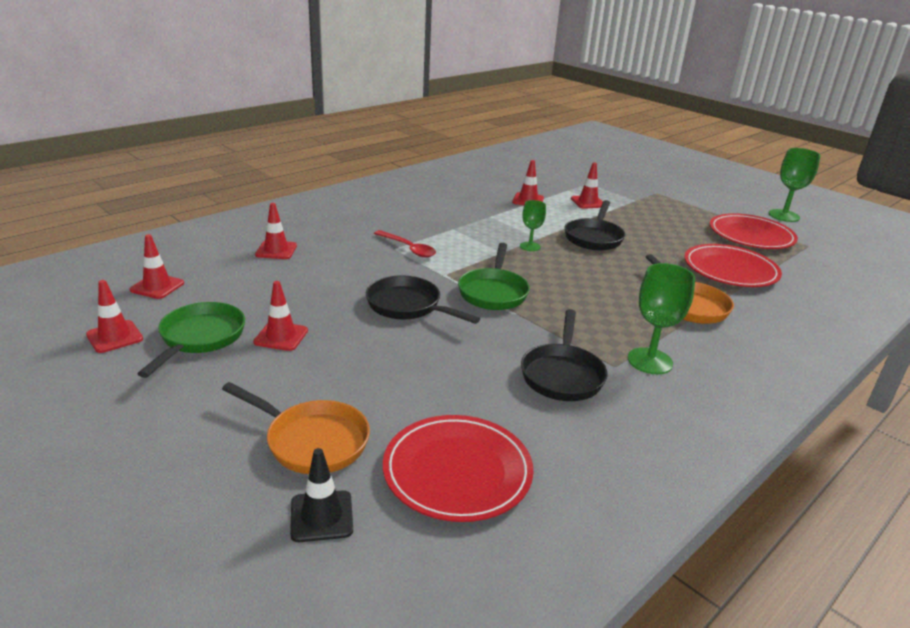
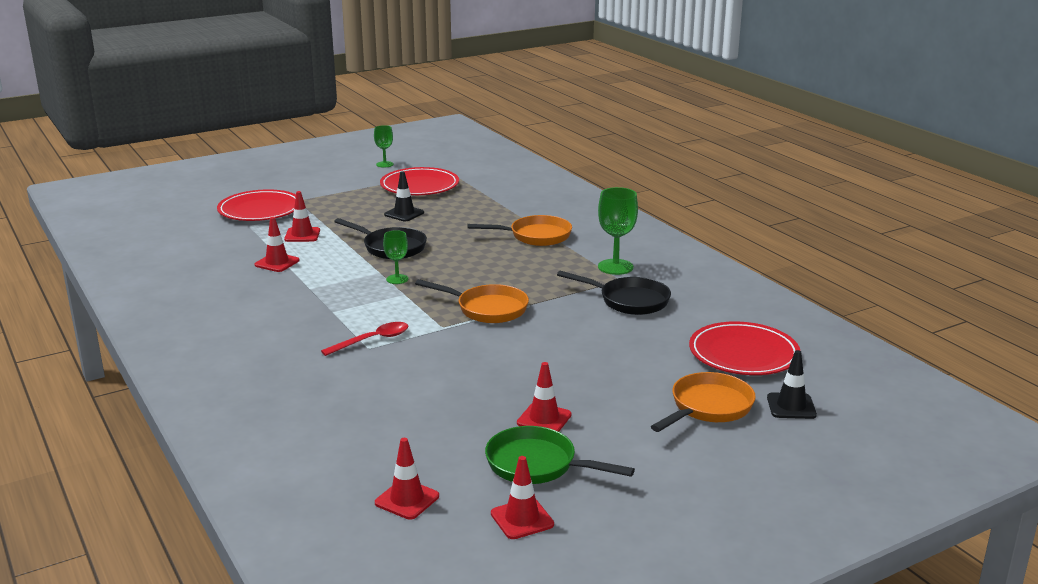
camera: 75 degrees left, 5 degrees down
red traffic cone [255,203,297,259] -> none
black pan [366,275,480,324] -> none
green pan [458,243,530,310] -> orange pan [415,279,529,323]
red plate [684,244,782,287] -> red plate moved to [217,190,296,221]
green goblet [769,148,821,222] -> green goblet [374,125,394,168], size x0.61
none -> black traffic cone [384,171,424,221]

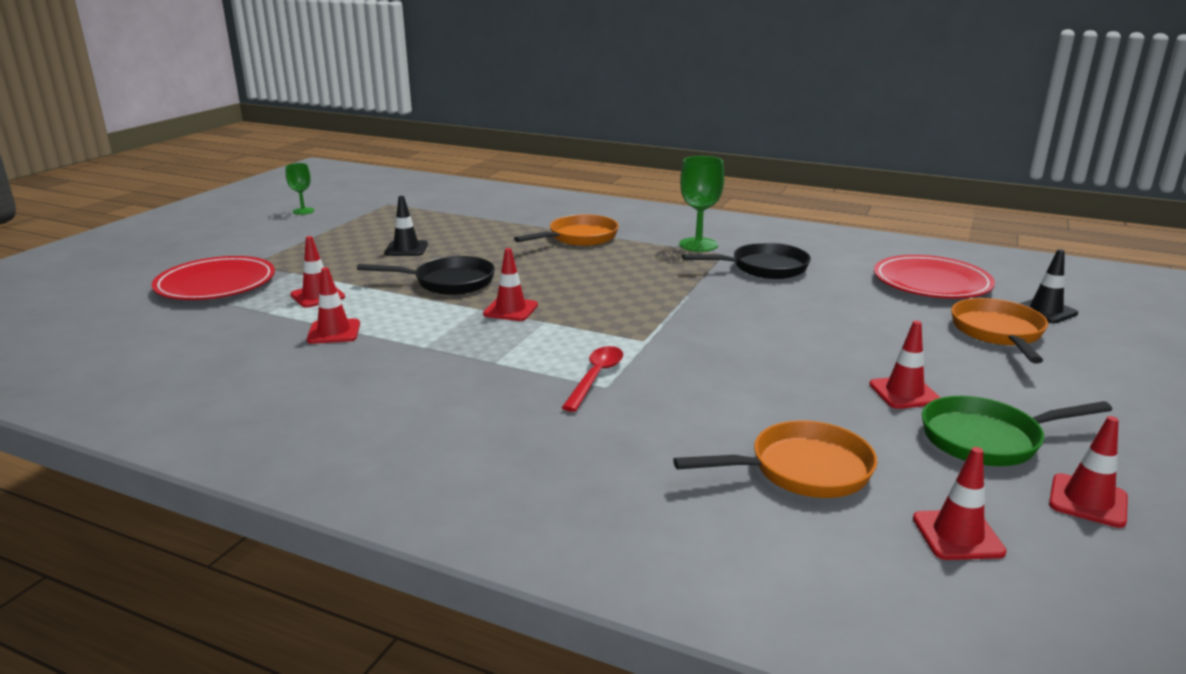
camera: 35 degrees left, 0 degrees up
red plate [380,167,459,195] -> none
green goblet [383,230,408,284] -> red traffic cone [483,248,538,321]
orange pan [415,279,529,323] -> orange pan moved to [673,420,877,498]

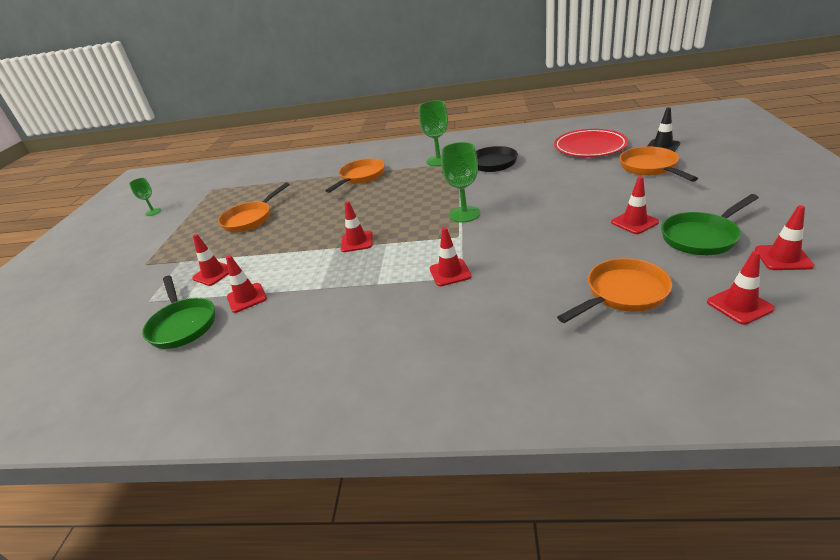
camera: 15 degrees left, 10 degrees up
red plate [152,256,275,300] -> none
black pan [357,256,495,295] -> none
black traffic cone [384,196,428,256] -> orange pan [218,182,290,232]
red spoon [562,346,623,412] -> red traffic cone [430,227,472,286]
none -> green pan [142,276,215,349]
none -> green goblet [441,142,480,222]

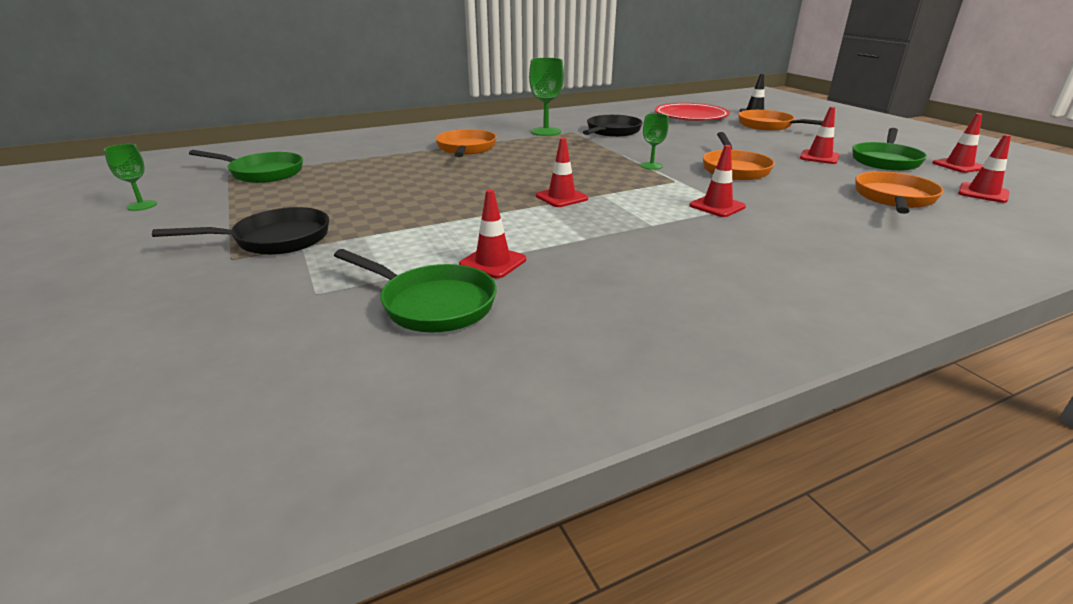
camera: 35 degrees left, 5 degrees down
red traffic cone [192,234,229,286] -> none
orange pan [218,182,290,232] -> orange pan moved to [703,132,775,180]
green goblet [441,142,480,222] -> green goblet [641,113,669,170], size x0.61
none -> black pan [152,207,329,255]
none -> green pan [189,150,303,183]

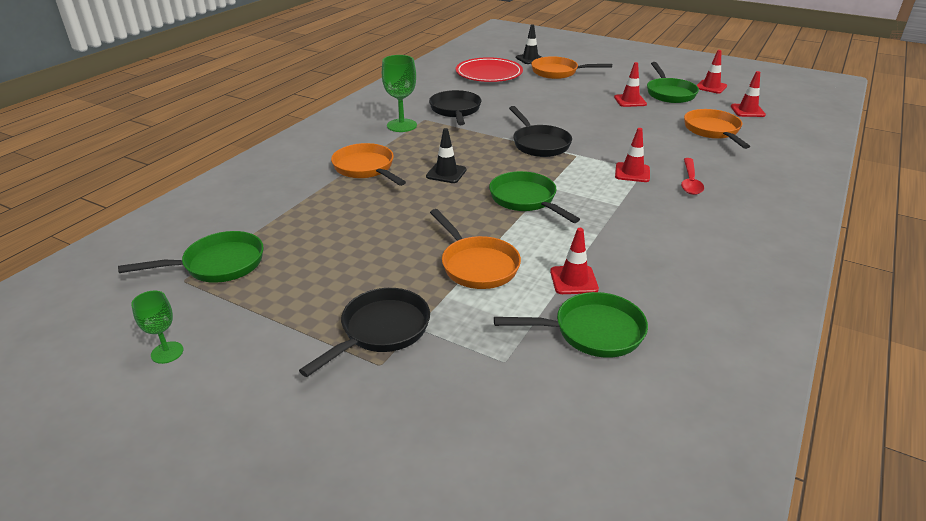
camera: 35 degrees left, 5 degrees up
red traffic cone [536,138,588,207] -> green pan [489,171,580,223]
green goblet [641,113,669,170] -> black pan [509,106,572,157]
orange pan [703,132,775,180] -> orange pan moved to [430,209,521,289]
none -> black traffic cone [426,128,466,183]
none -> red spoon [681,158,704,195]

